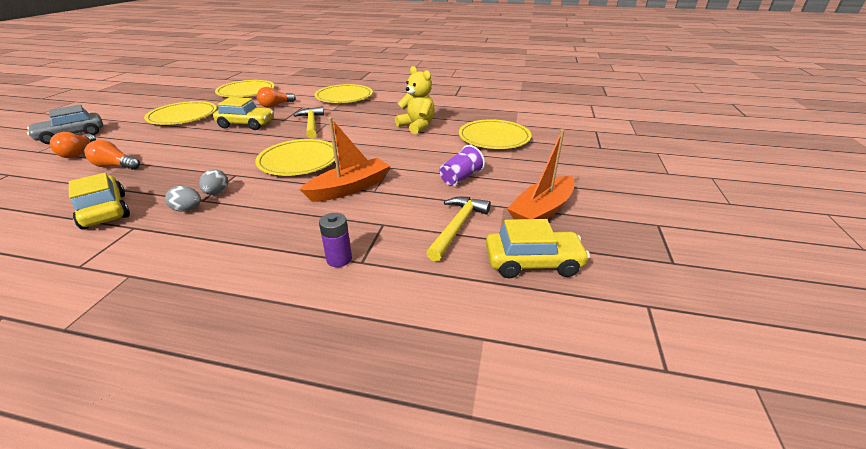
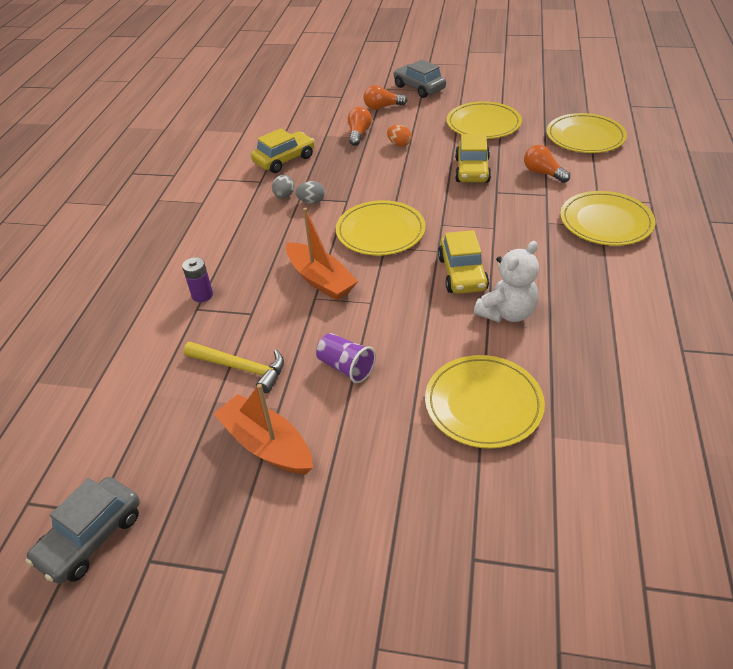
camera: 90 degrees right, 10 degrees up
yellow hammer [293,106,324,139] -> none
yellow teddy bear [395,66,435,134] -> white teddy bear [474,241,539,322]
yellow car [486,219,590,278] -> yellow car moved to [438,230,489,294]
none -> grey car [26,477,140,584]
none -> orange egg [387,125,412,147]

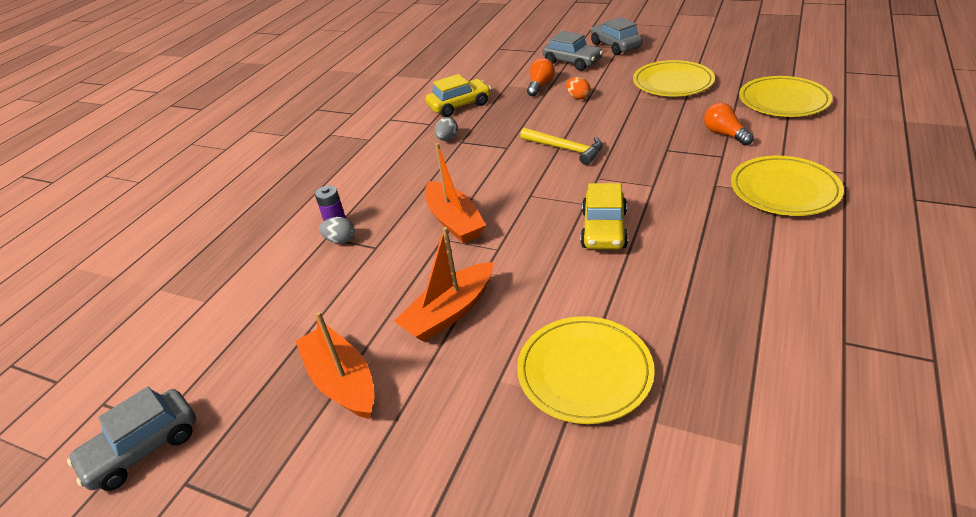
camera: 15 degrees right, 5 degrees down
yellow hammer [183,342,284,393] -> yellow hammer moved to [520,128,603,165]
grey egg [295,181,325,204] -> grey egg moved to [319,217,355,244]
purple cup [316,333,376,383] -> orange boat [394,227,493,342]
yellow plate [336,200,426,256] -> none
orange light bulb [364,85,407,110] -> grey car [542,31,603,71]
yellow car [455,134,491,182] -> none
white teddy bear [474,241,539,322] -> none

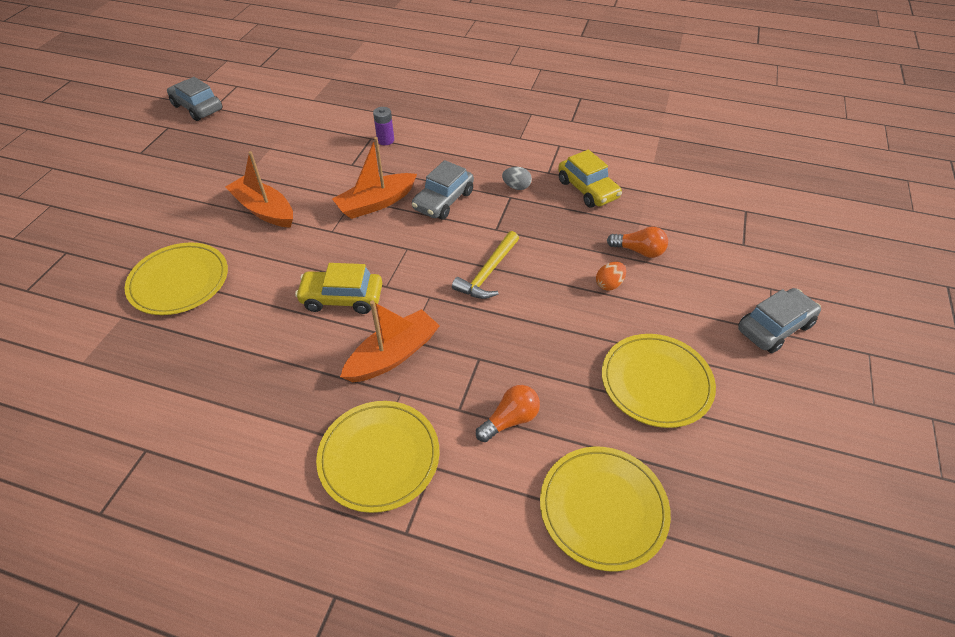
camera: 80 degrees right, 10 degrees up
orange boat [295,312,375,419] -> orange boat moved to [340,301,440,382]
grey egg [319,217,355,244] -> none
grey car [542,31,603,71] -> grey car moved to [412,160,474,220]

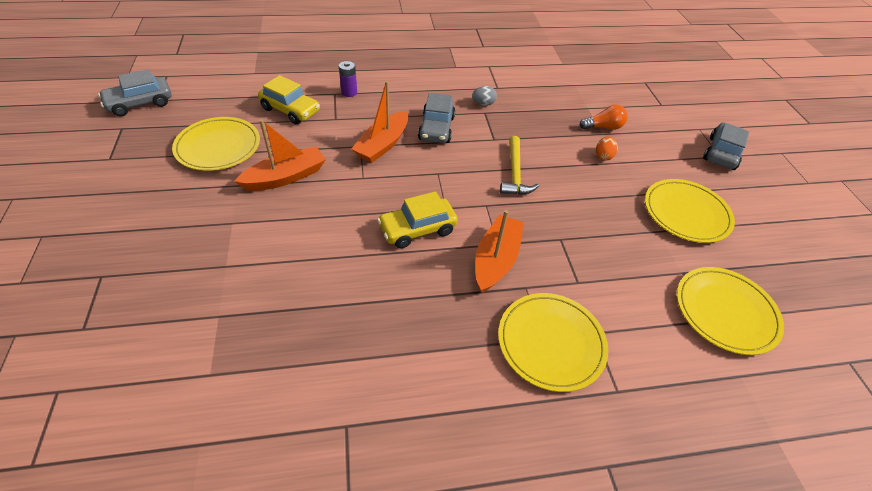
camera: 30 degrees left, 0 degrees up
yellow plate [125,242,228,315] -> yellow plate moved to [172,117,260,171]
grey car [167,77,223,121] -> grey car turned 45 degrees counterclockwise [98,69,172,116]
orange boat [225,151,293,228] -> orange boat turned 135 degrees clockwise [234,119,326,191]
orange light bulb [476,385,540,442] -> none
yellow car [558,150,622,208] -> yellow car moved to [258,75,320,124]

